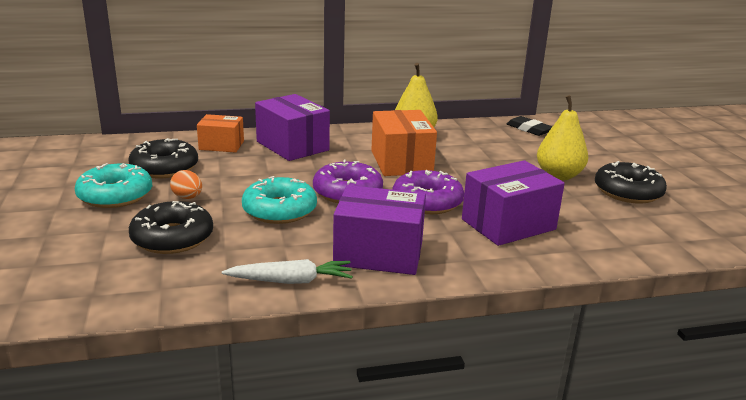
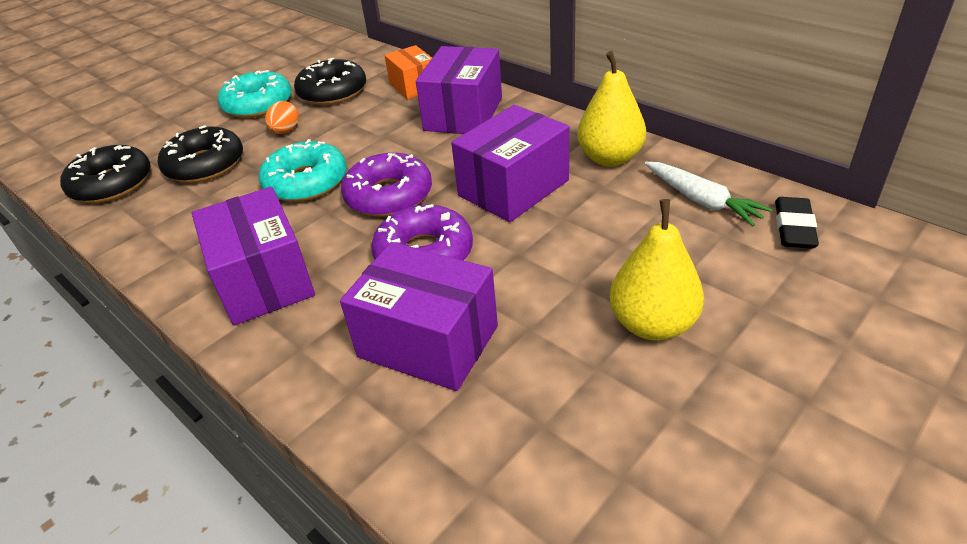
camera: 60 degrees right, 15 degrees up
white carrot [222,259,353,284] -> white carrot moved to [645,162,773,226]
orange box [371,110,437,176] -> purple box [451,105,569,222]
black donut [595,161,667,204] -> black donut moved to [60,145,151,203]

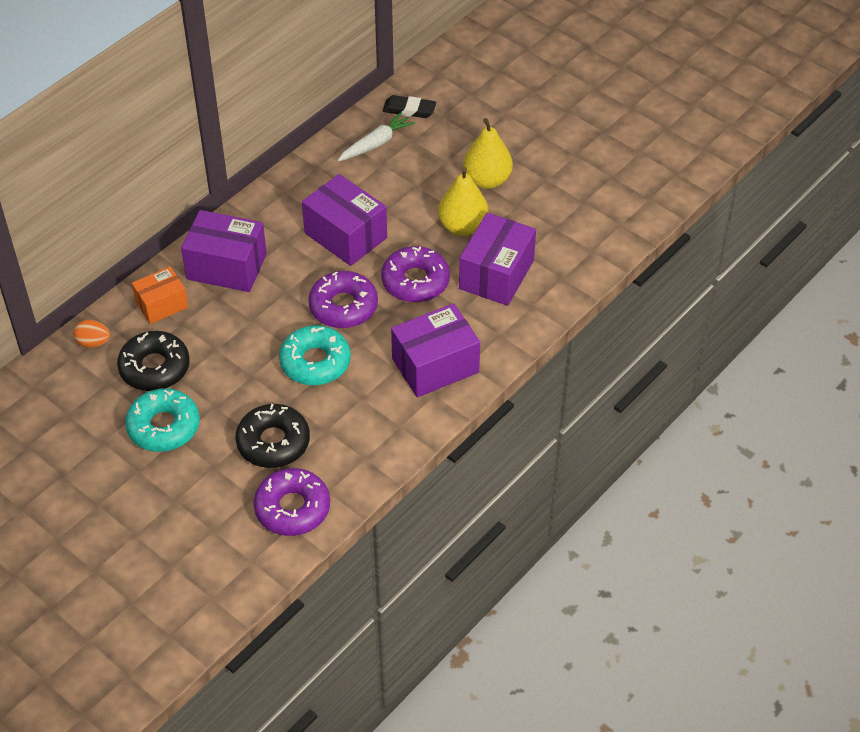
camera: 95 degrees left, 10 degrees up
black donut [60,145,151,203] -> purple donut [254,468,330,536]
orange egg [265,101,299,134] -> orange egg moved to [73,320,110,348]
yellow pear [577,51,646,167] -> yellow pear moved to [438,167,489,236]

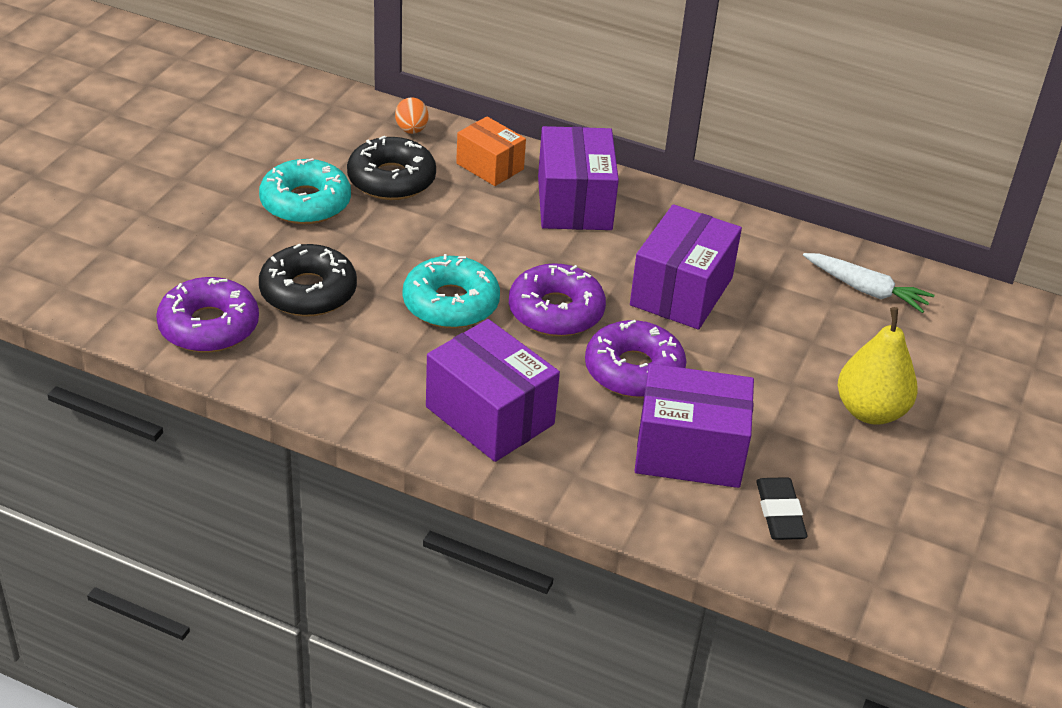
camera: 70 degrees right, 10 degrees down
black eraser [382,95,436,118] -> black eraser moved to [756,477,808,540]
yellow pear [438,167,489,236] -> none

